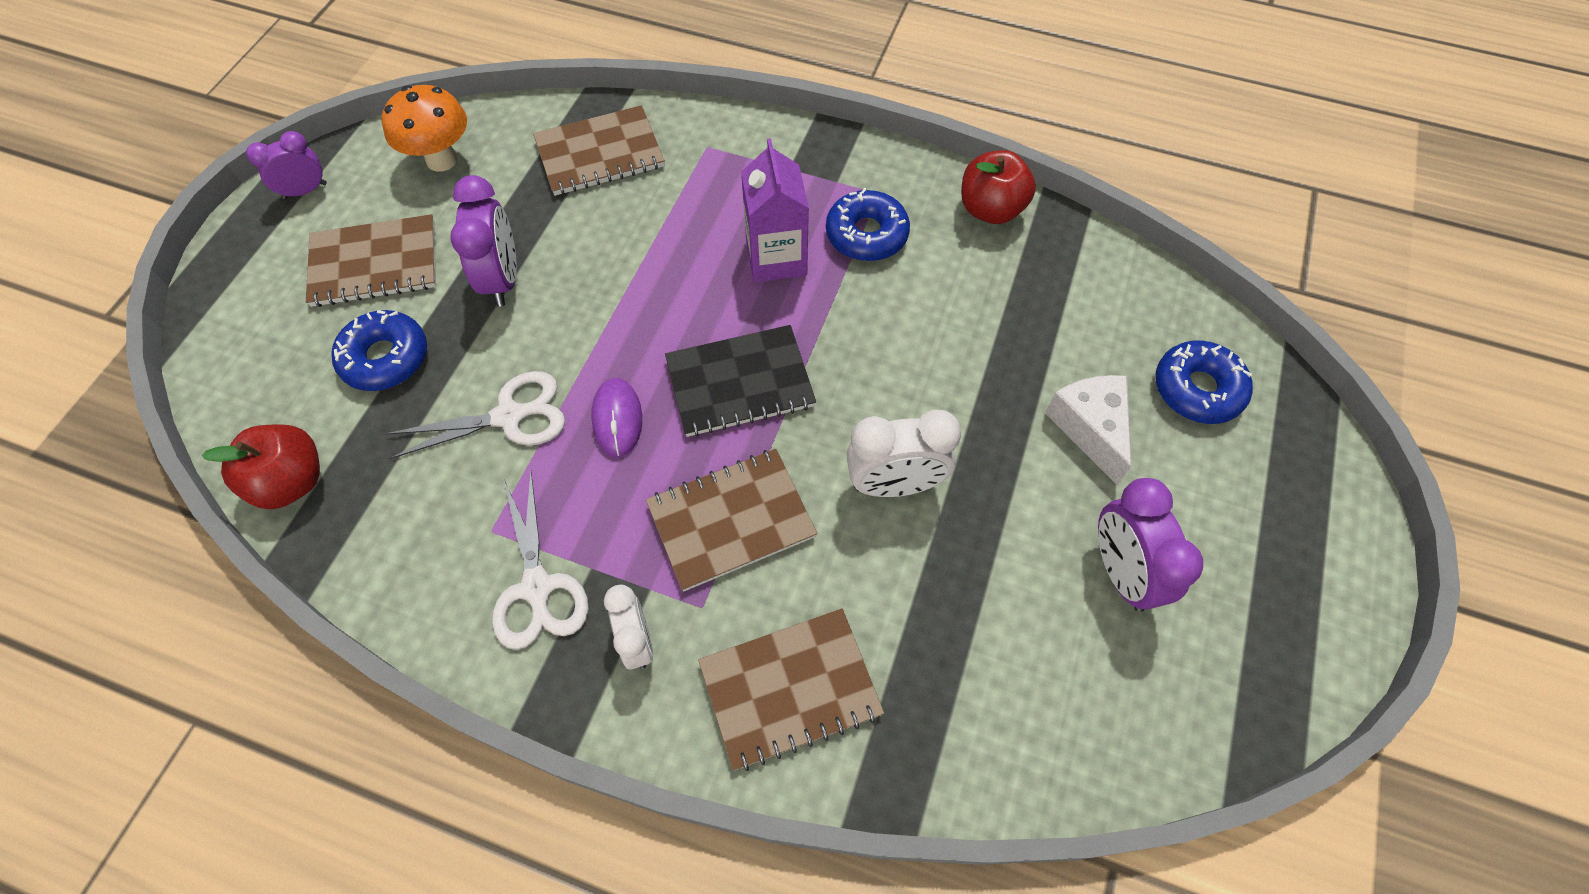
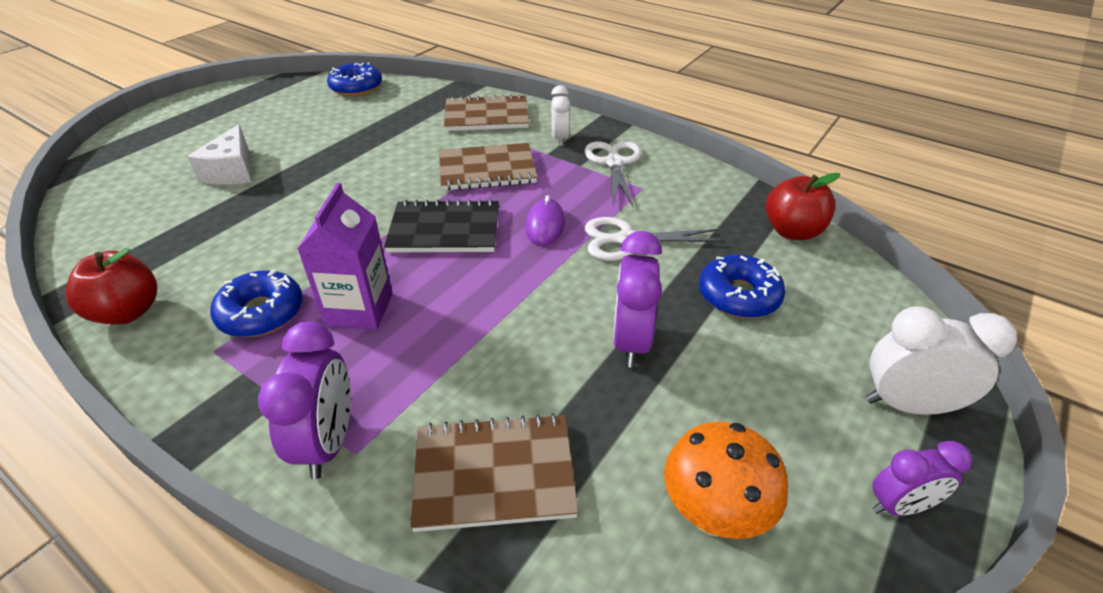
camera: 165 degrees left, 20 degrees down
brown notebook [306,214,436,307] -> none
white clock [846,410,961,497] -> white clock moved to [866,306,1017,415]
purple clock [1098,478,1203,612] -> purple clock moved to [258,321,351,479]
blue donut [1155,340,1253,424] -> blue donut moved to [327,63,382,96]

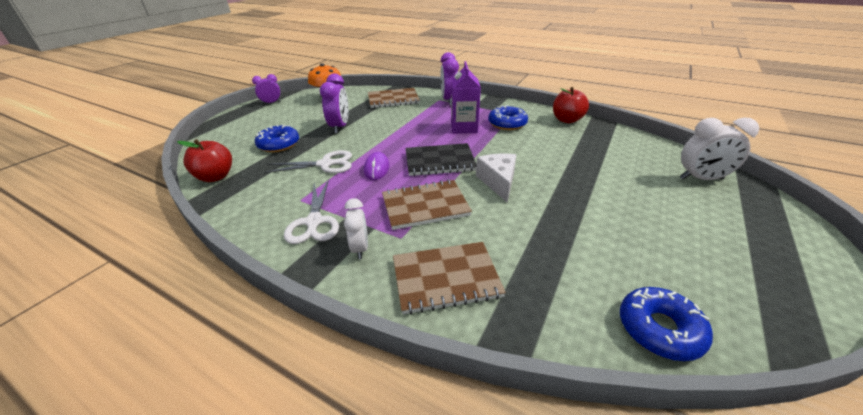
camera: 175 degrees right, 5 degrees down
white cheese [187,124,251,185] -> white cheese moved to [476,154,516,202]
white clock [866,306,1017,415] -> white clock moved to [680,118,759,180]

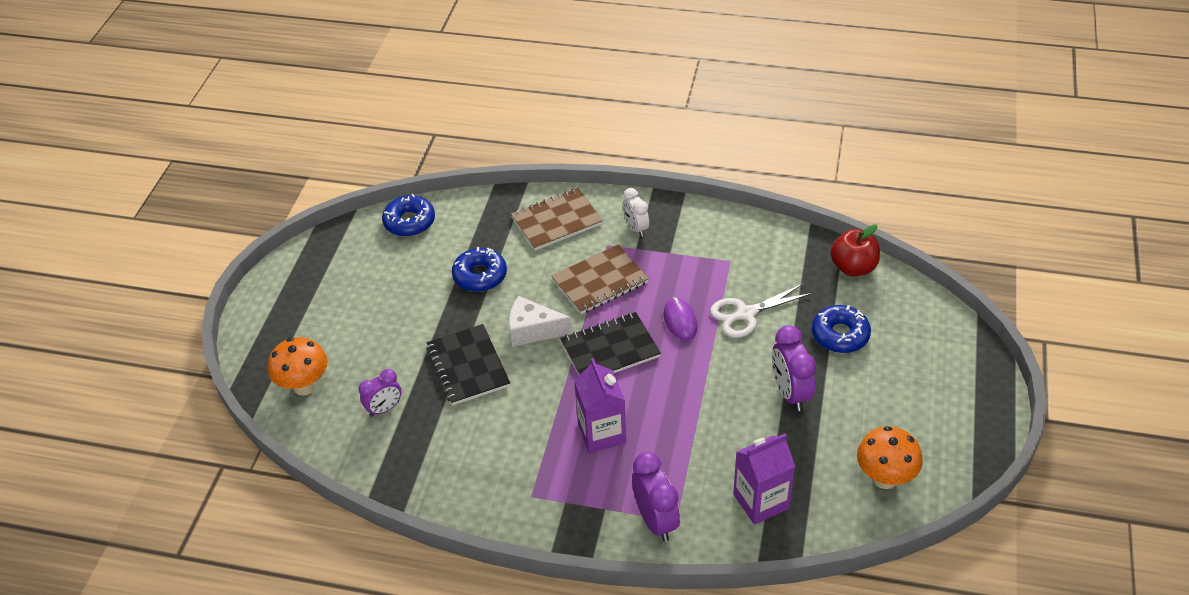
camera: 165 degrees right, 10 degrees up
purple clock [252,74,281,104] -> purple clock moved to [359,369,402,417]
white scissors [284,179,339,244] -> none
brown notebook [368,88,420,108] -> purple carton [733,434,796,525]
white cheese [476,154,516,202] -> white cheese turned 120 degrees clockwise [509,296,572,347]
blue donut [488,105,528,130] -> blue donut moved to [452,247,507,292]
red apple [553,87,589,123] -> none
white clock [680,118,759,180] -> orange mushroom [268,337,328,396]
none -> black notebook [426,324,510,405]

